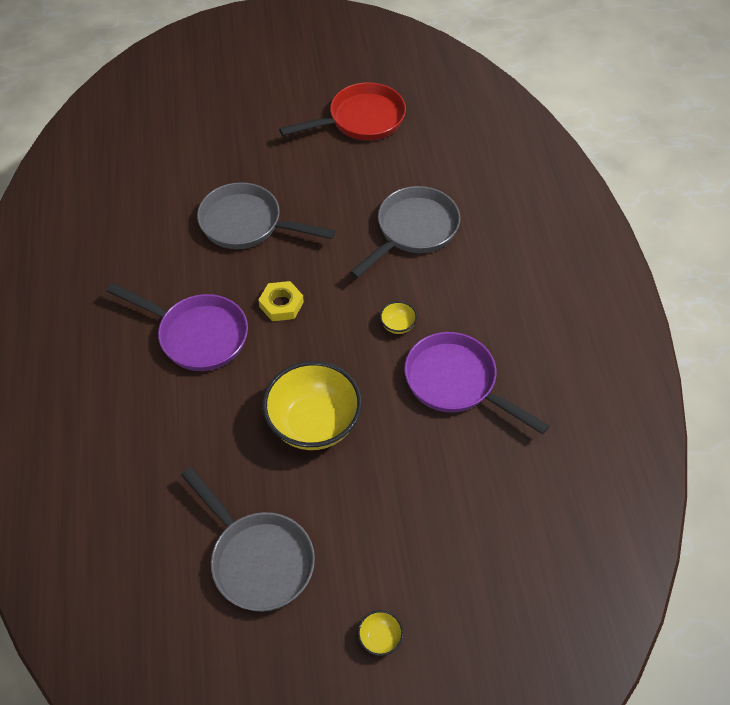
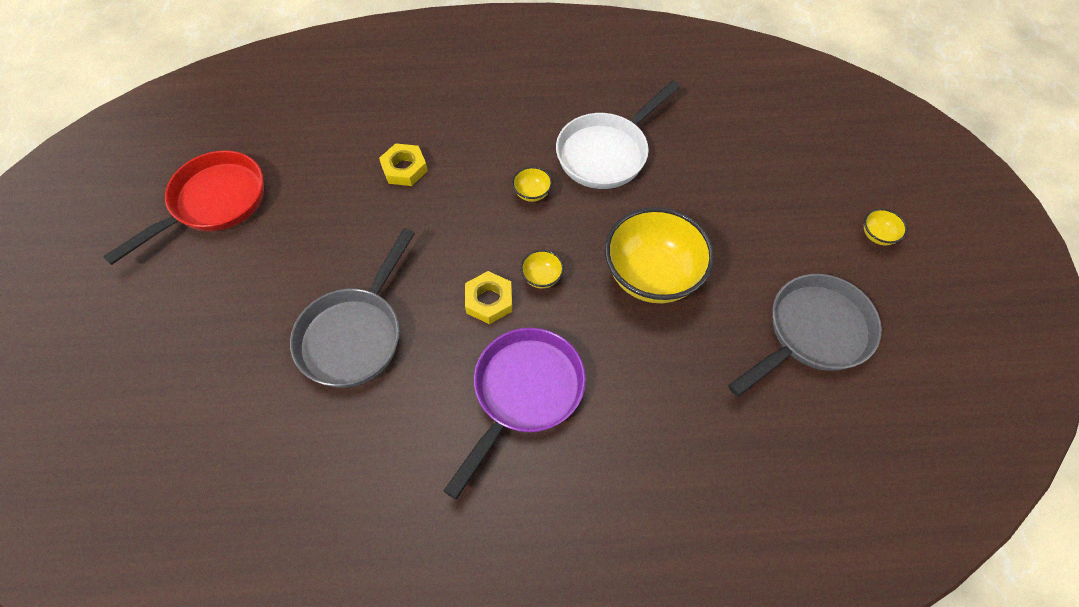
camera: 85 degrees left, 5 degrees up
red pan [279,82,406,141] -> red pan turned 60 degrees clockwise [103,150,264,265]
grey pan [350,186,460,278] -> yellow nut [379,143,428,186]
purple pan [404,332,549,434] -> white pan [556,80,680,189]
none -> yellow bowl [520,250,564,289]

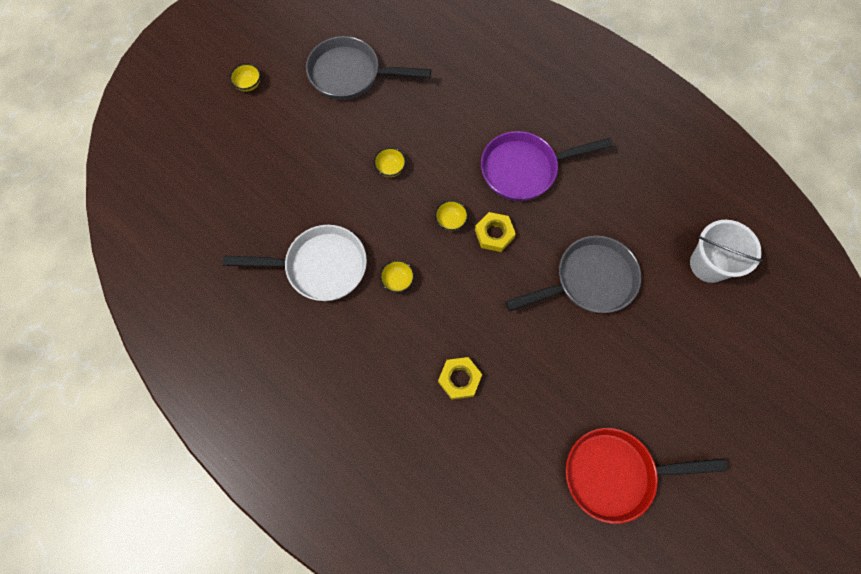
camera: 135 degrees left, 10 degrees up
yellow bowl [605,207,714,303] -> yellow bowl [374,147,406,177], size x0.41
none -> white bucket [690,220,763,283]

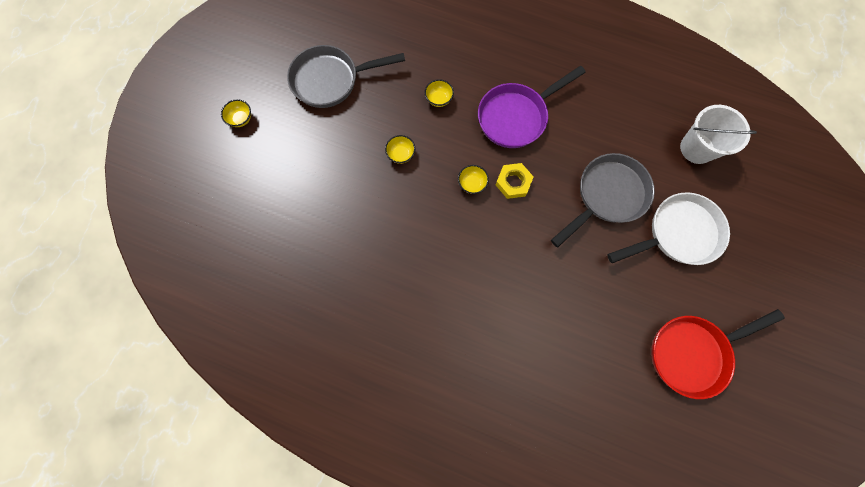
camera: 20 degrees left, 5 degrees up
white pan [223,225,367,301] -> white pan moved to [607,192,730,265]
yellow bowl [380,260,415,293] -> yellow bowl moved to [425,79,454,107]
yellow nut [438,357,482,400] -> none

